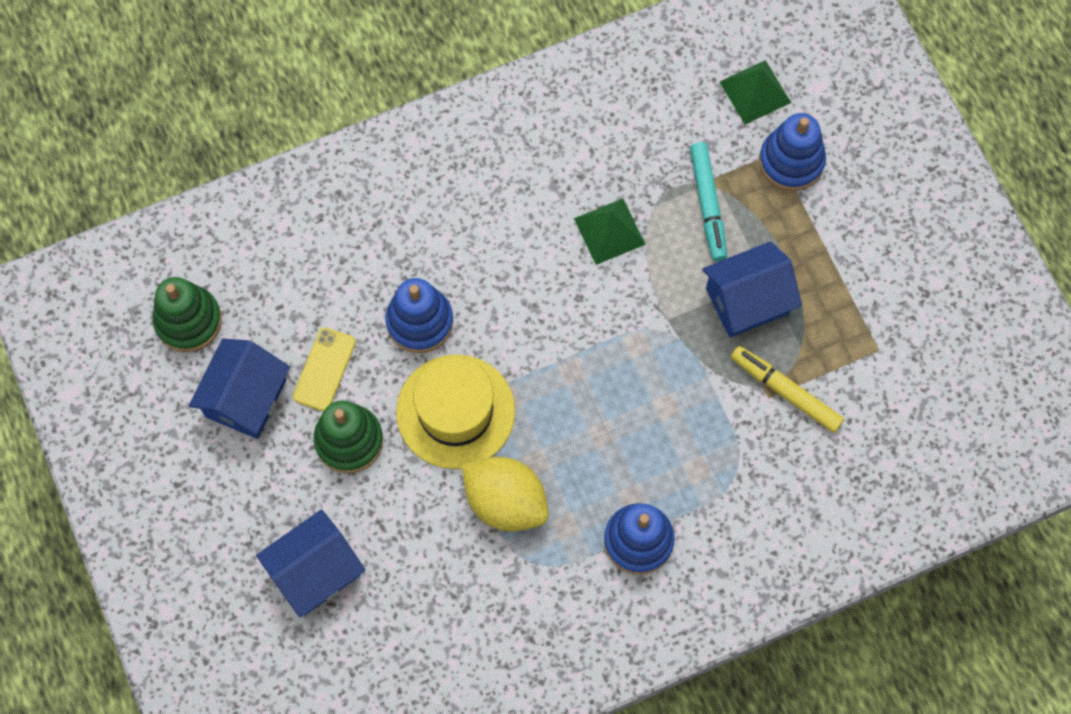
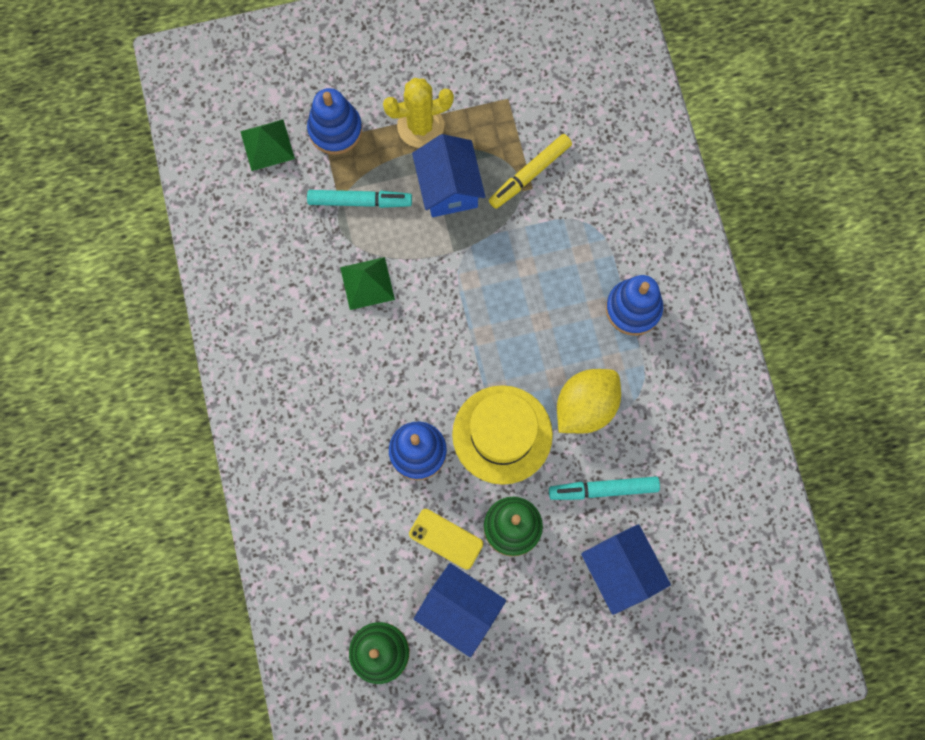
camera: 80 degrees left, 5 degrees up
none -> yellow cactus [383,78,454,148]
none -> turquoise marker [549,476,660,500]

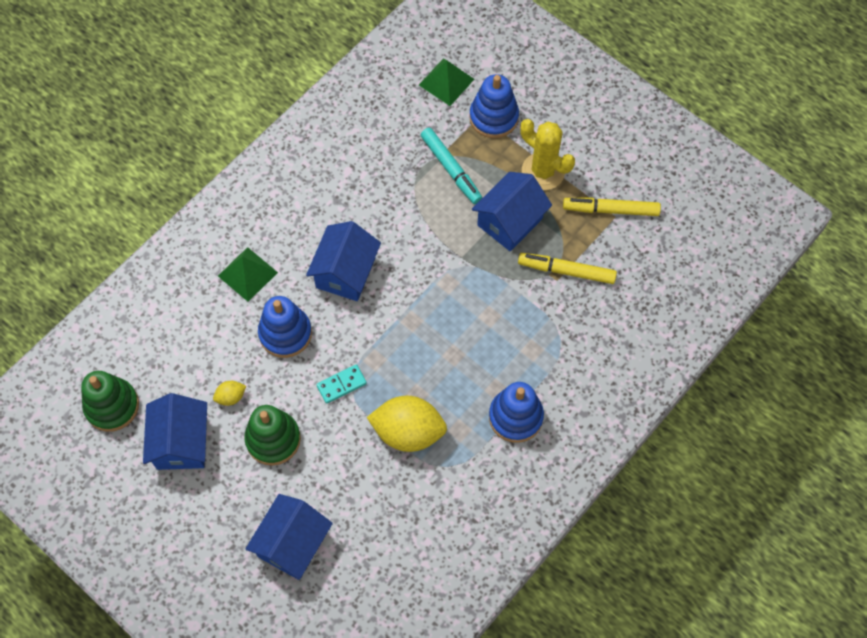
camera: 55 degrees right, 10 degrees down
green pyramid [340,257,395,310] -> green pyramid moved to [218,247,278,302]
yellow phone [409,509,483,570] -> yellow lemon [213,381,246,406]
yellow hat [452,385,553,485] -> turquoise domino [316,364,367,404]
turquoise marker [549,476,660,500] -> none
none -> blue house [306,221,381,301]
none -> yellow marker [563,197,661,216]

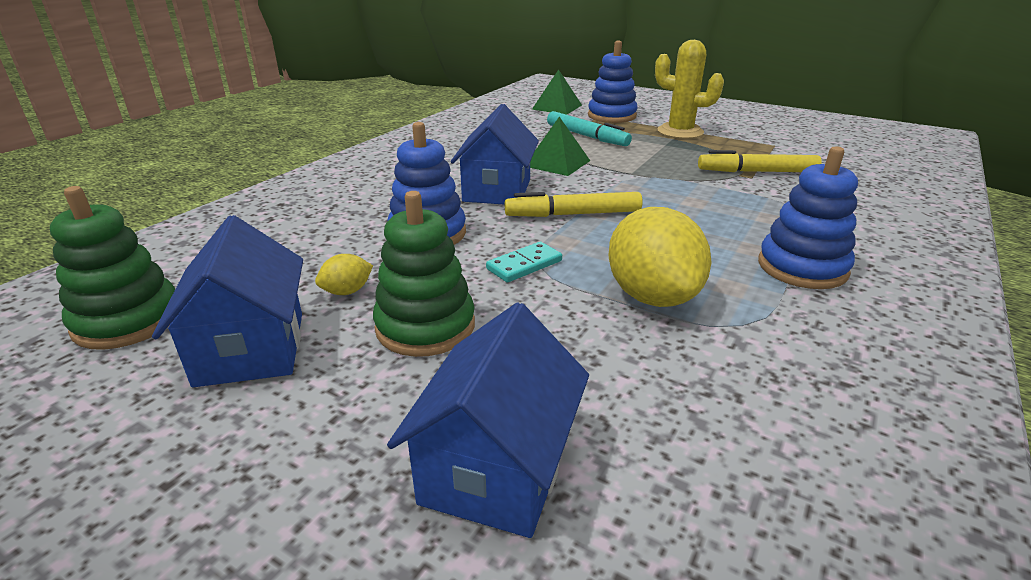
camera: 10 degrees left, 35 degrees down
green pyramid [218,247,278,302] -> green pyramid moved to [530,117,590,176]
yellow lemon [367,396,447,452] -> yellow lemon turned 75 degrees clockwise [608,207,712,307]
blue house [472,172,552,251] -> none
yellow marker [563,197,661,216] -> yellow marker moved to [505,192,643,217]

